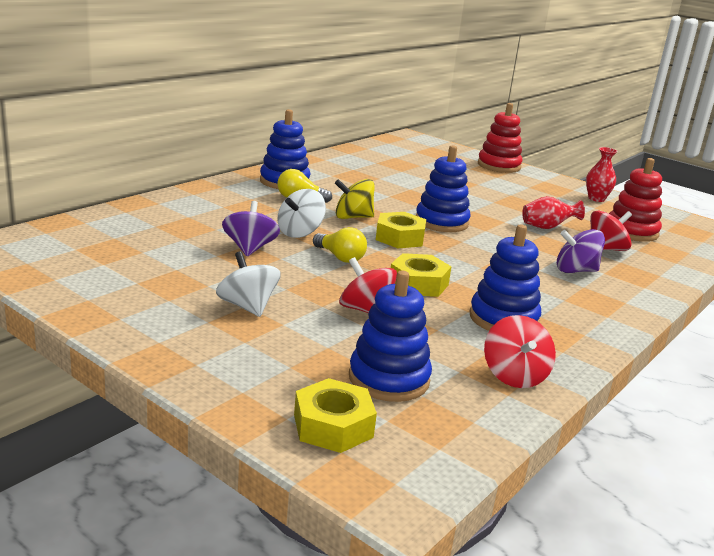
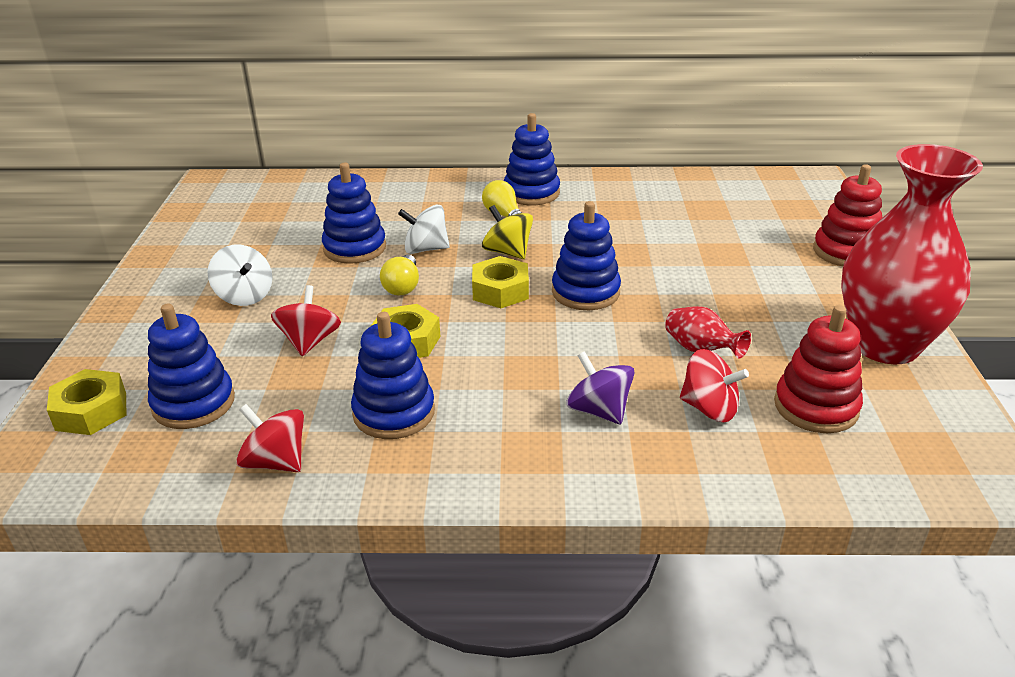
camera: 55 degrees right, 10 degrees up
white spinning top [216,251,281,317] -> white spinning top turned 120 degrees clockwise [207,245,272,306]
purple spinning top [222,201,280,256] -> blue stacking toy [322,162,386,264]
red spinning top [484,315,556,388] -> red spinning top turned 75 degrees clockwise [236,404,304,472]
red vase [586,147,618,202] -> red vase [841,144,983,364], size x2.47

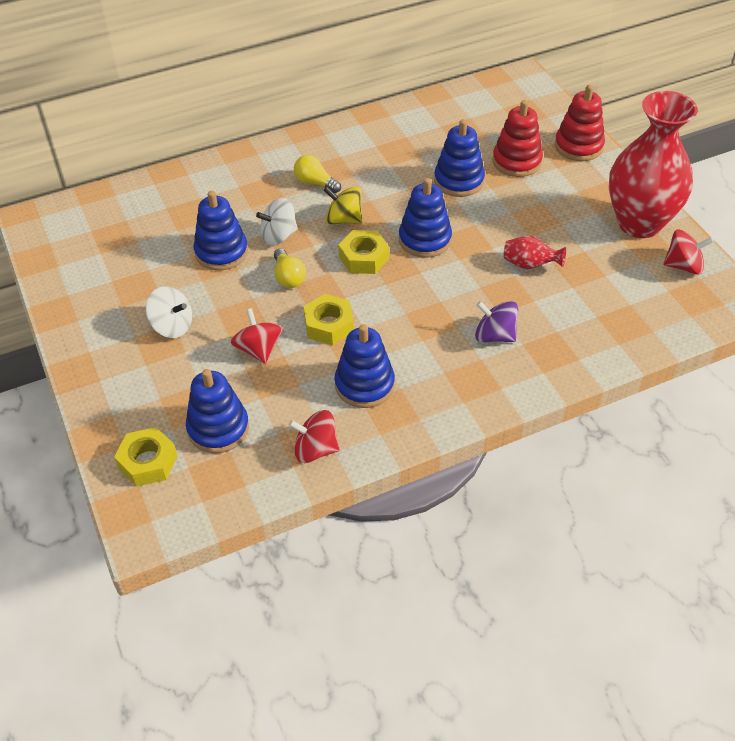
camera: 25 degrees left, 15 degrees up
blue stacking toy [504,113,560,205] -> blue stacking toy moved to [434,119,485,197]
red spinning top [680,349,749,422] -> red spinning top moved to [663,229,714,275]
red stacking toy [774,305,863,433] -> red stacking toy moved to [493,100,543,177]

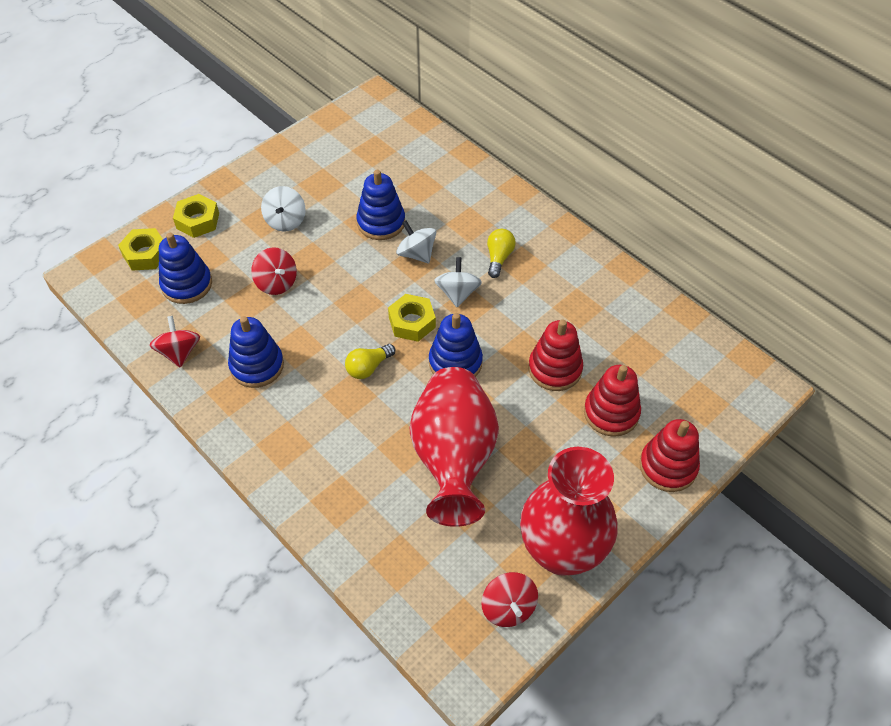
camera: 70 degrees right, 5 degrees up
red spinning top [231,308,283,364] -> red spinning top turned 90 degrees clockwise [251,247,297,295]
yellow light bulb [274,248,306,288] -> yellow light bulb moved to [345,344,395,379]
yellow nut [304,294,354,345] -> yellow nut moved to [173,194,219,238]
yellow spinning top [324,186,362,224] -> white spinning top [434,257,482,307]
blue stacking toy [434,119,485,197] -> red stacking toy [528,320,583,391]
purple spinning top [475,301,518,343] -> none
red vase [504,236,566,269] -> red vase [410,367,499,527], size x2.47

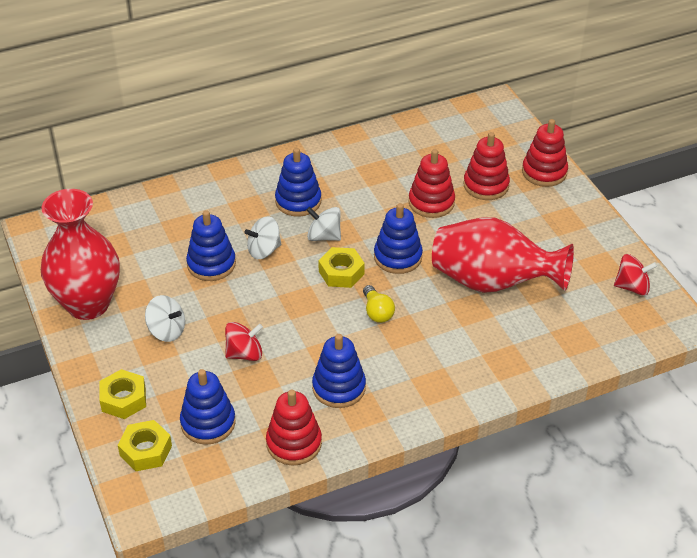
camera: 70 degrees left, 10 degrees down
red spinning top [149,316,200,368] -> red stacking toy [266,390,322,465]
yellow light bulb [487,229,516,278] -> blue stacking toy [275,148,322,217]
red vase [520,447,618,576] -> red vase moved to [41,189,120,320]

